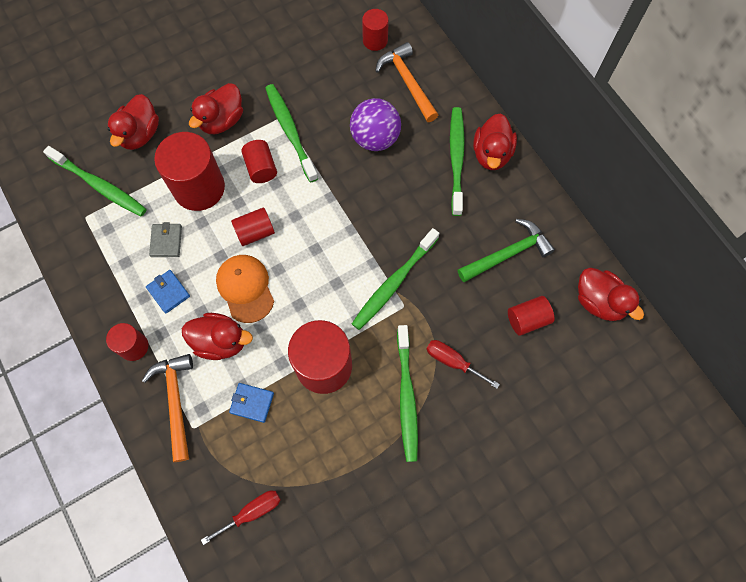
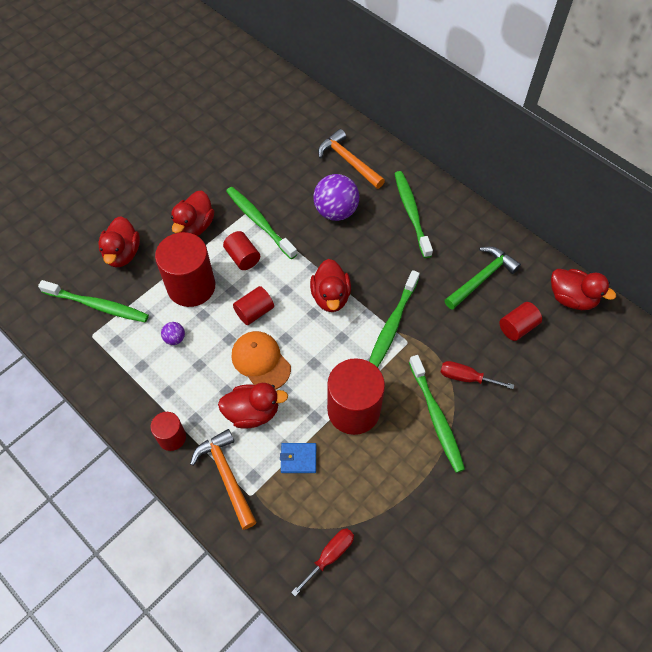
camera: 15 degrees left, 10 degrees down
blue wallet [146,270,190,314] -> none
grey wallet [149,222,182,257] -> purple ball [161,322,185,345]
red cylinder [362,9,389,51] -> none
red duck [473,113,517,170] -> red duck moved to [310,259,351,312]

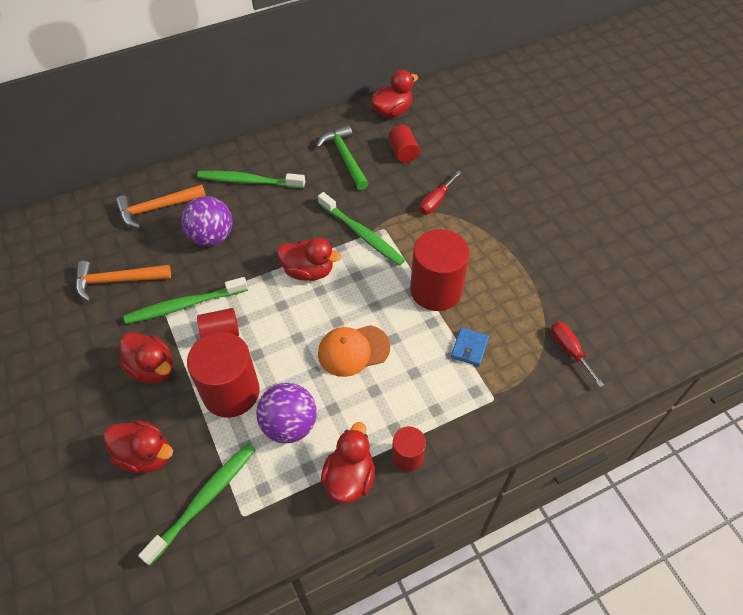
camera: 70 degrees left, 5 degrees down
purple ball [161,322,185,345] -> purple ball [256,383,317,444], size x2.15
orange hammer [190,429,257,530] -> orange hammer moved to [75,261,171,301]
red duck [218,383,288,428] -> red duck moved to [321,422,375,503]
red cylinder [233,286,274,325] -> none
green toothbrush [409,355,465,473] -> none

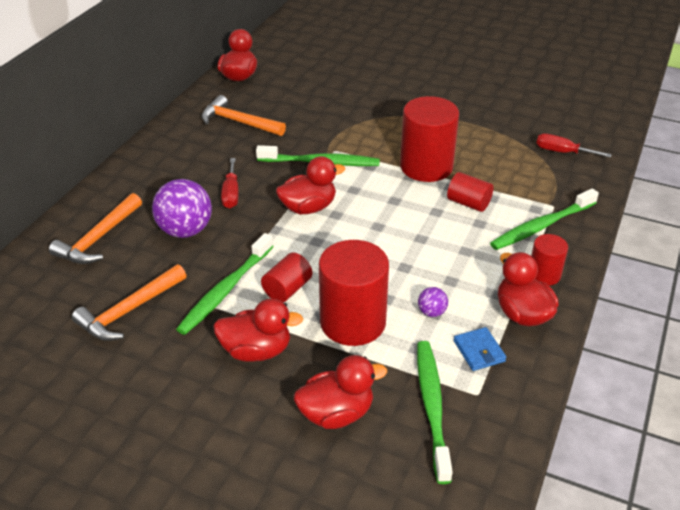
camera: 40 degrees left, 15 degrees down
green toothbrush [197,171,305,188] -> green toothbrush moved to [490,188,599,250]
purple ball [256,383,317,444] -> purple ball [418,287,448,317], size x0.46
green hammer [316,125,369,190] -> orange hammer [202,95,286,136]
orange cap [318,325,390,377] -> none
red cylinder [388,125,420,163] -> red cylinder moved to [447,172,494,212]
red screwdriver [420,170,462,214] -> red screwdriver moved to [221,158,239,208]
blue wallet [451,327,489,366] -> blue wallet moved to [454,327,507,371]

